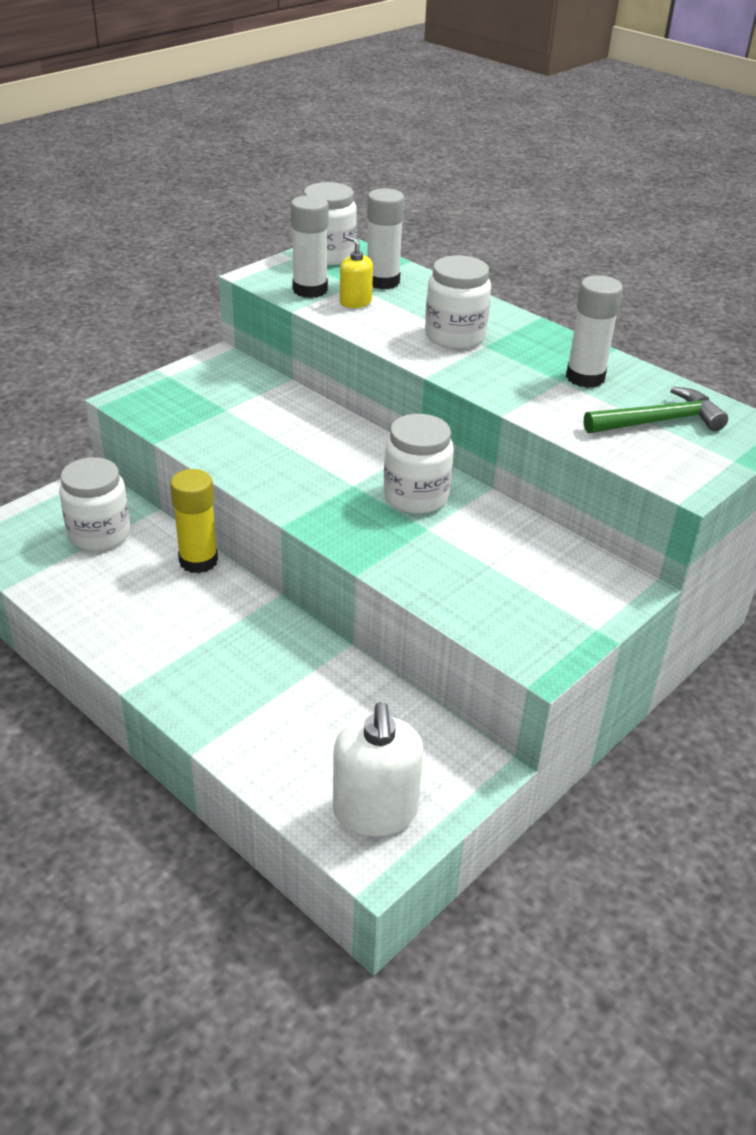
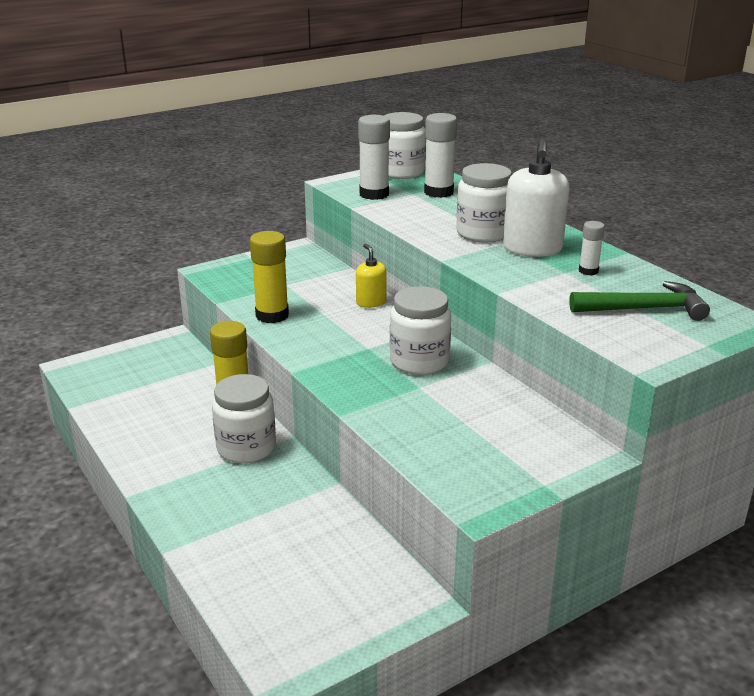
camera: 15 degrees right, 10 degrees down
white jar [59,457,130,551] -> white jar moved to [212,374,276,463]
white soap dispenser [333,702,423,836] -> white soap dispenser moved to [503,138,569,257]
yellow soap dispenser [340,235,373,308] -> yellow soap dispenser moved to [356,244,387,308]
white glue stick [566,275,623,388] -> white glue stick [579,221,605,276], size x0.55
none -> yellow glue stick [250,231,289,323]

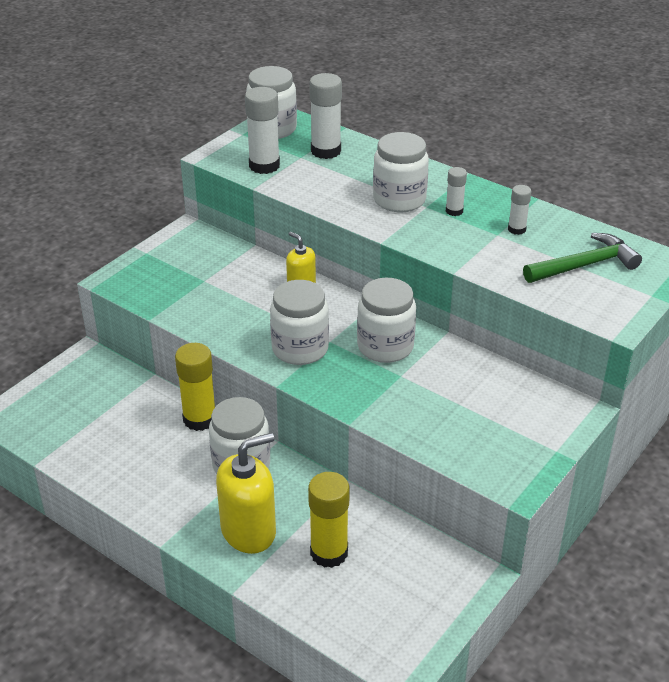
camera: 20 degrees left, 10 degrees up
yellow glue stick [250,231,289,323] -> yellow glue stick moved to [308,472,350,568]
white soap dispenser [503,138,569,257] -> white glue stick [446,167,467,216]
none -> yellow soap dispenser [216,433,276,554]
none -> white jar [270,280,329,365]

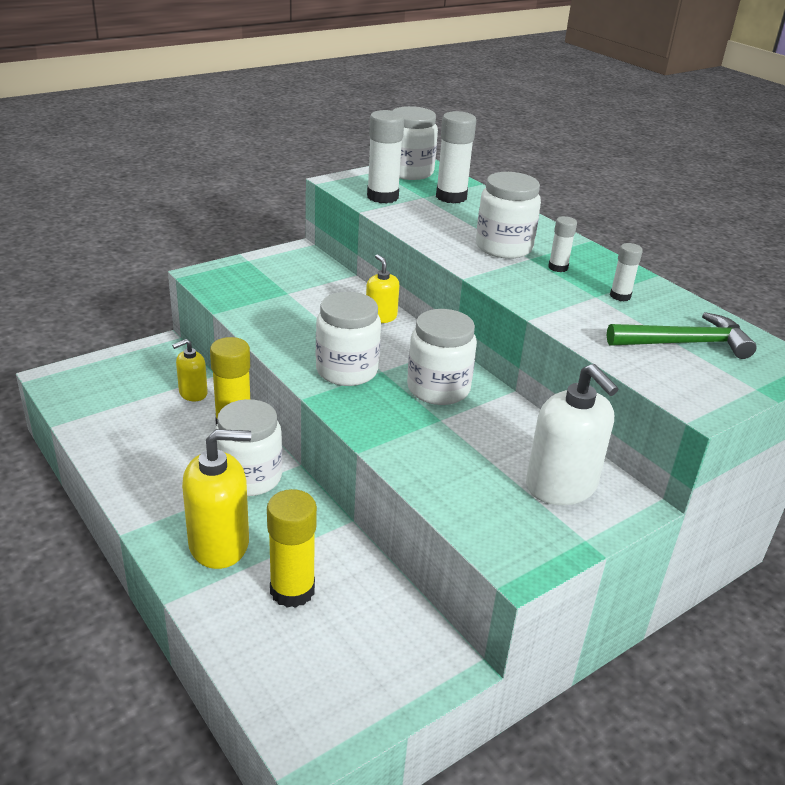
camera: 15 degrees right, 5 degrees down
none -> yellow soap dispenser [172,339,208,402]
none -> white soap dispenser [526,364,618,505]

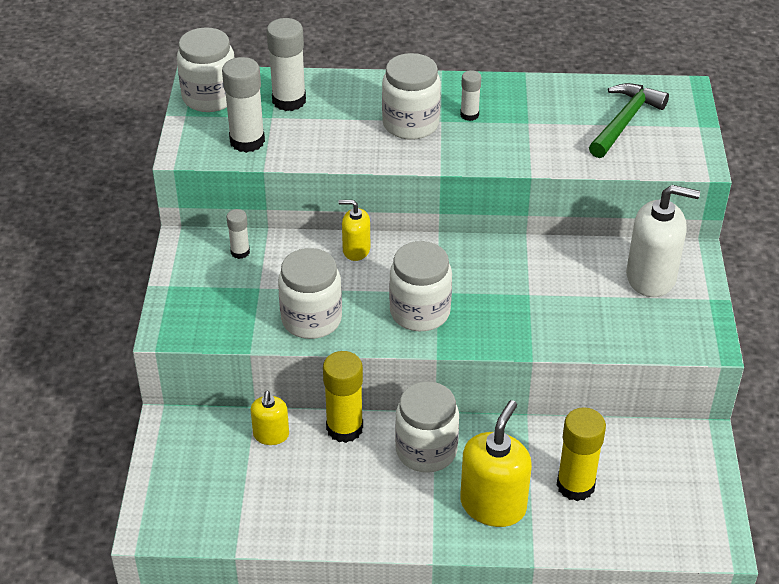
camera: 50 degrees left, 10 degrees up
white jar [407,309,477,405] -> white jar moved to [278,248,342,339]
white glue stick [610,243,643,301] -> white glue stick moved to [226,209,250,259]

